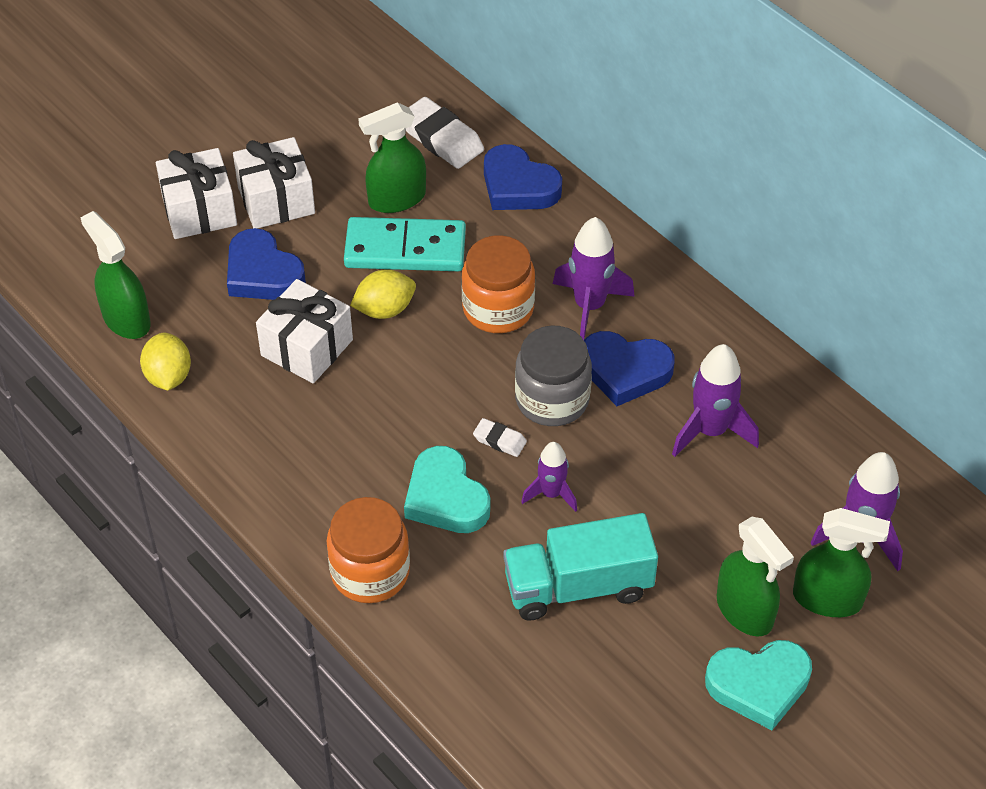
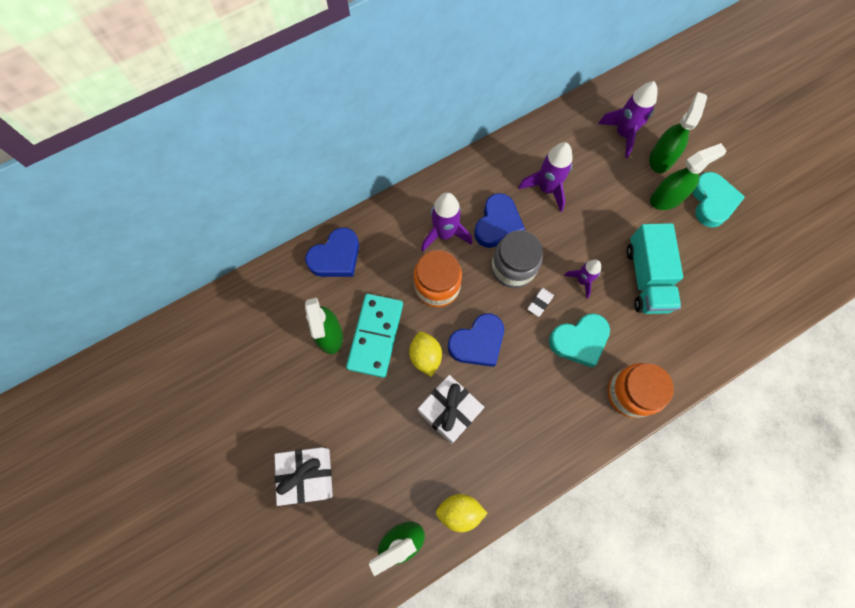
camera: 80 degrees left, 20 degrees up
blue heart [227,228,306,300] -> blue heart moved to [448,313,504,367]
white gift [233,137,315,229] -> none
white eraser [405,97,484,169] -> none

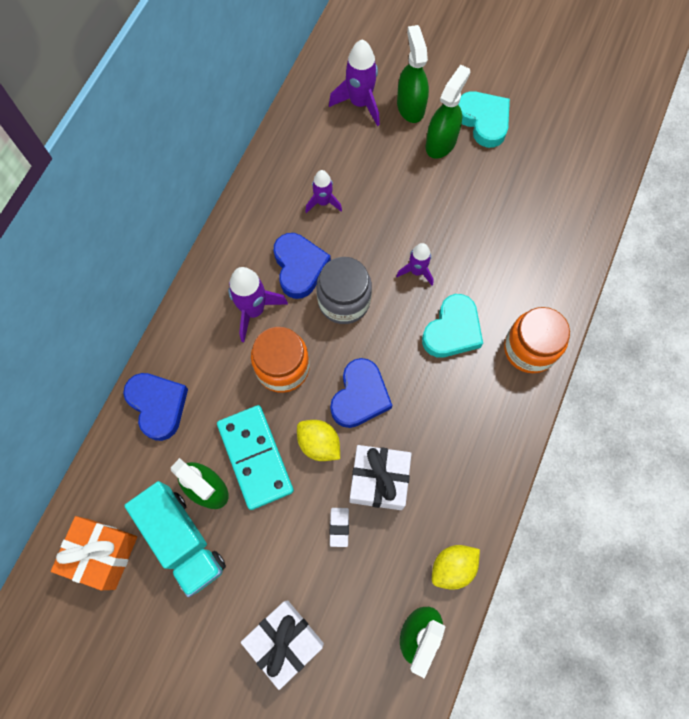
camera: 35 degrees left, 0 degrees up
blue heart [305,227,359,277] -> blue heart turned 45 degrees counterclockwise [123,373,188,441]
purple rocket [518,142,573,212] -> purple rocket [305,170,342,213], size x0.63
white eraser [527,288,554,317] -> white eraser moved to [330,508,349,547]
turquoise truck [626,223,683,314] -> turquoise truck moved to [124,481,226,597]
none -> orange gift [51,516,137,590]

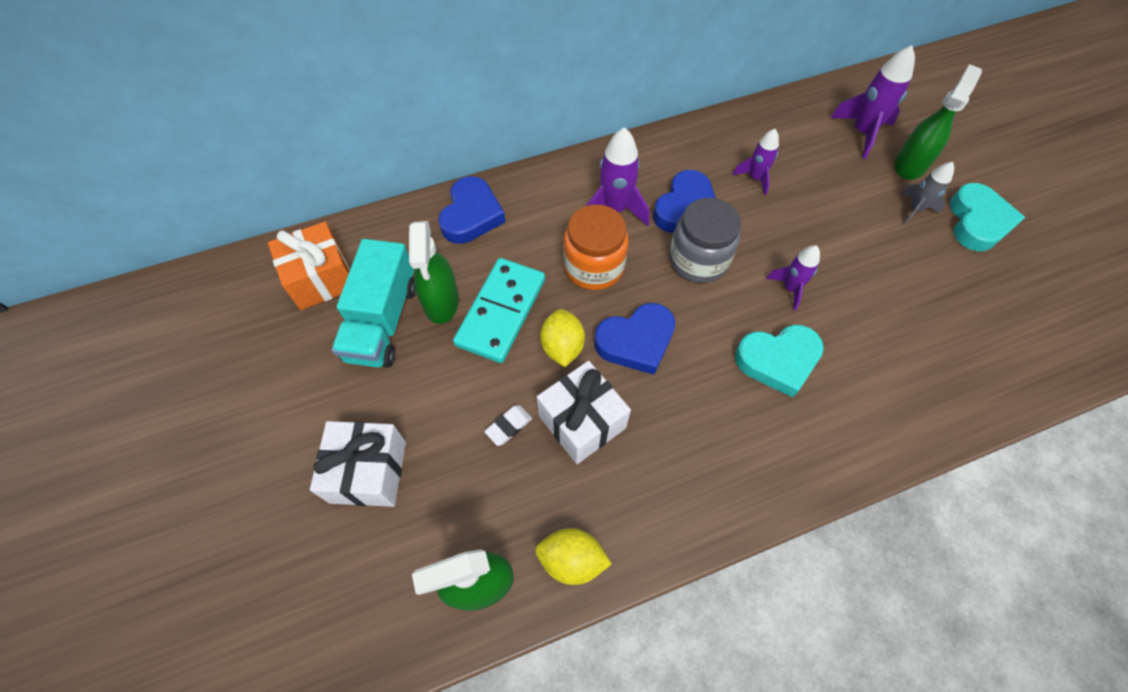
camera: 45 degrees right, 10 degrees down
green spray bottle [425,65,470,159] -> grey rocket [901,162,954,225]
orange jar [504,307,570,373] -> none

